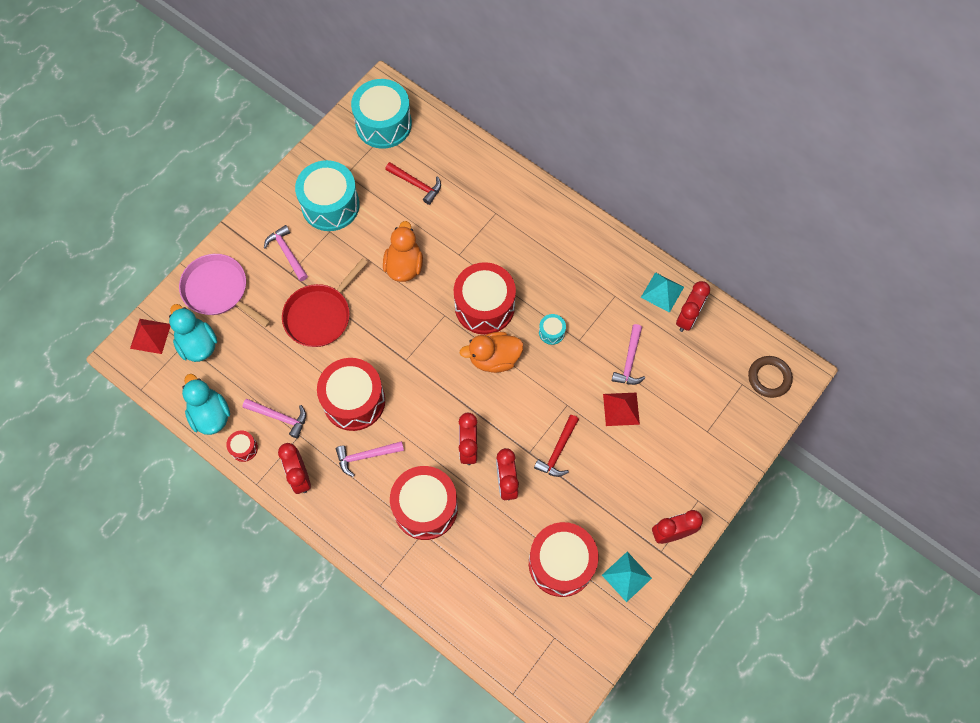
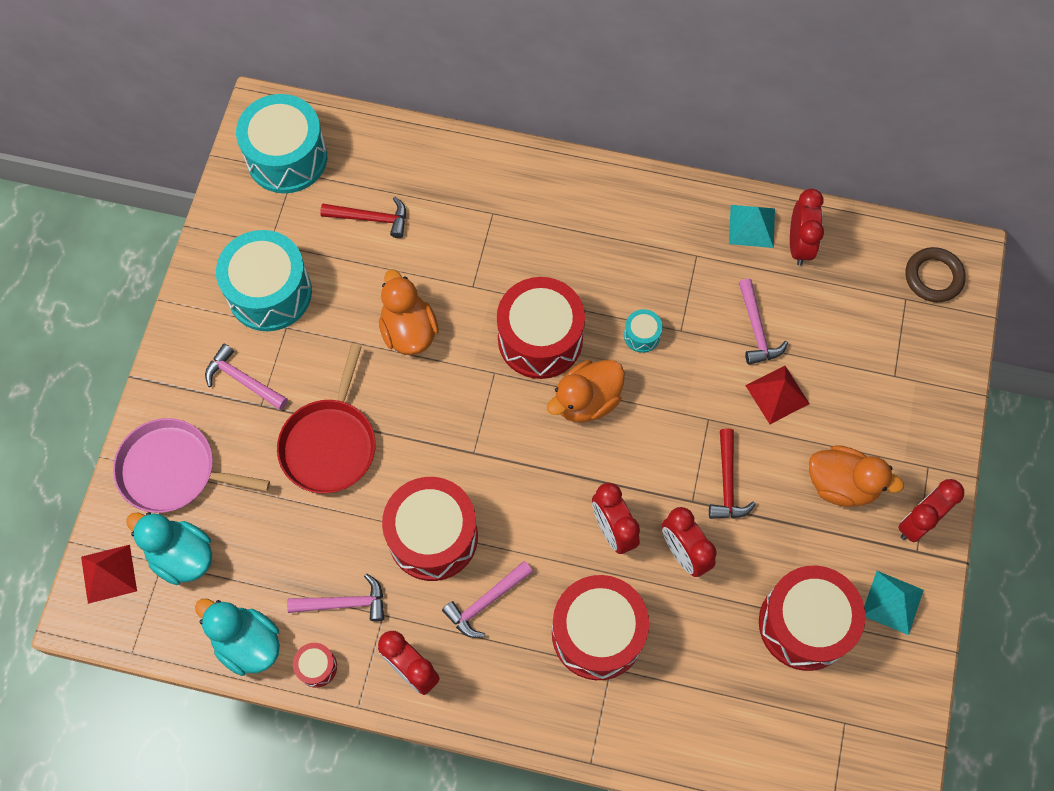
camera: 25 degrees left, 0 degrees up
none -> orange duck [809,445,904,507]

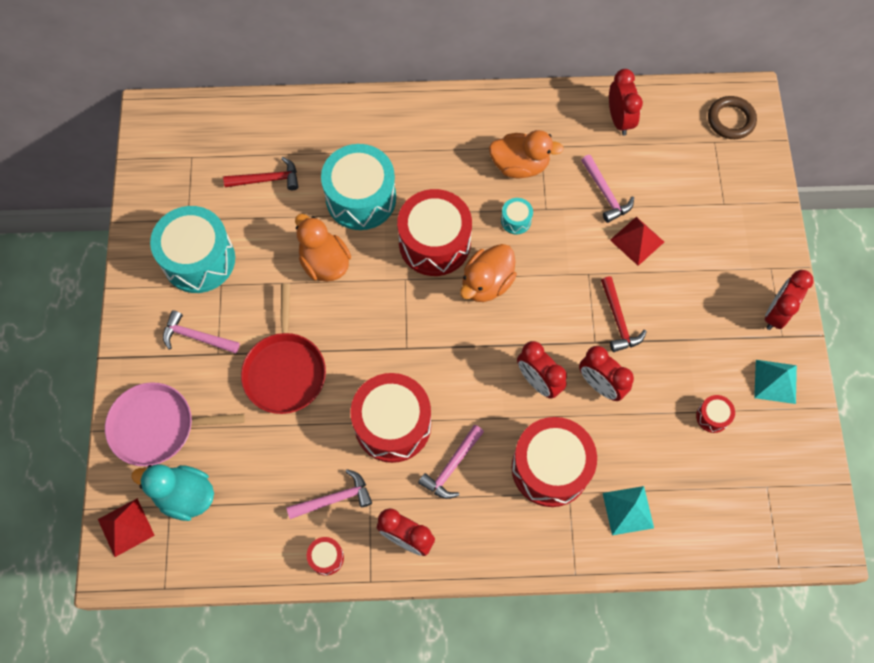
camera: 15 degrees left, 0 degrees up
turquoise duck [195,599,280,676] -> none
turquoise drum [236,94,327,193] -> turquoise drum moved to [321,144,396,230]
turquoise pyramid [729,205,775,248] -> turquoise pyramid moved to [603,486,654,535]
red drum [759,566,866,671] -> red drum [696,395,735,433], size x0.43
orange duck [809,445,904,507] -> orange duck moved to [489,130,564,178]

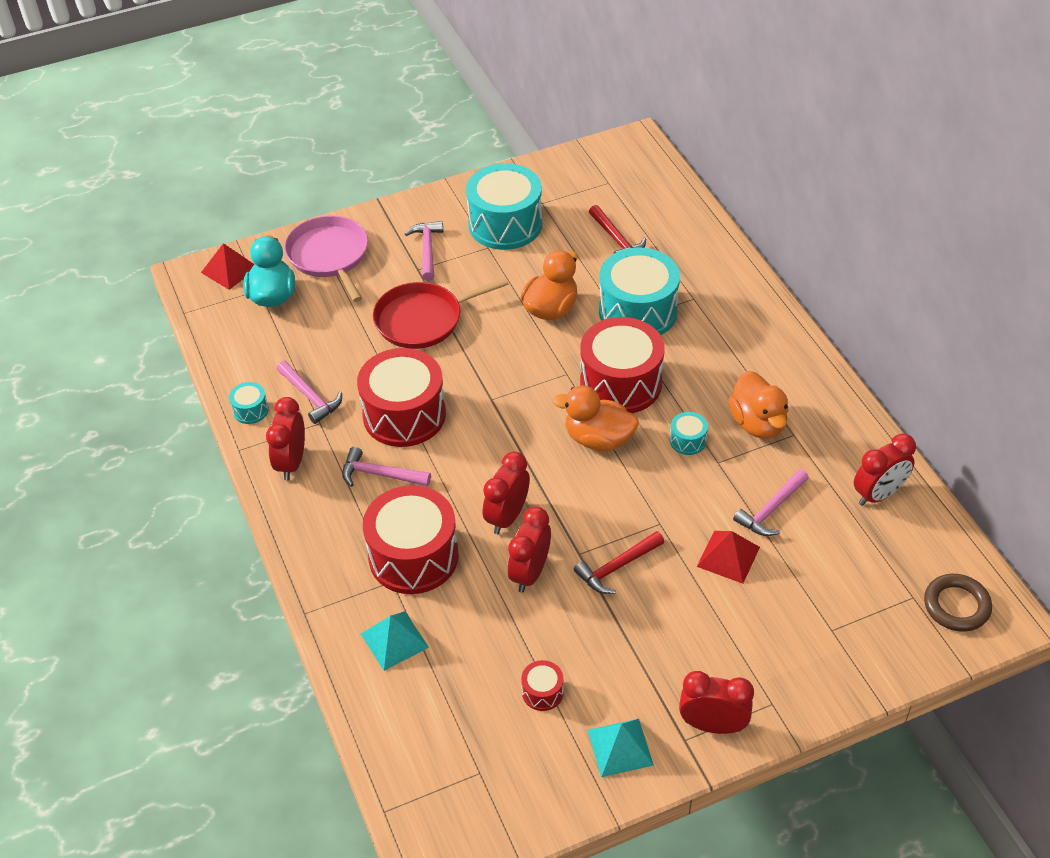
camera: 70 degrees right, 20 degrees down
red drum [307,537,344,576] -> turquoise drum [229,382,269,424]

